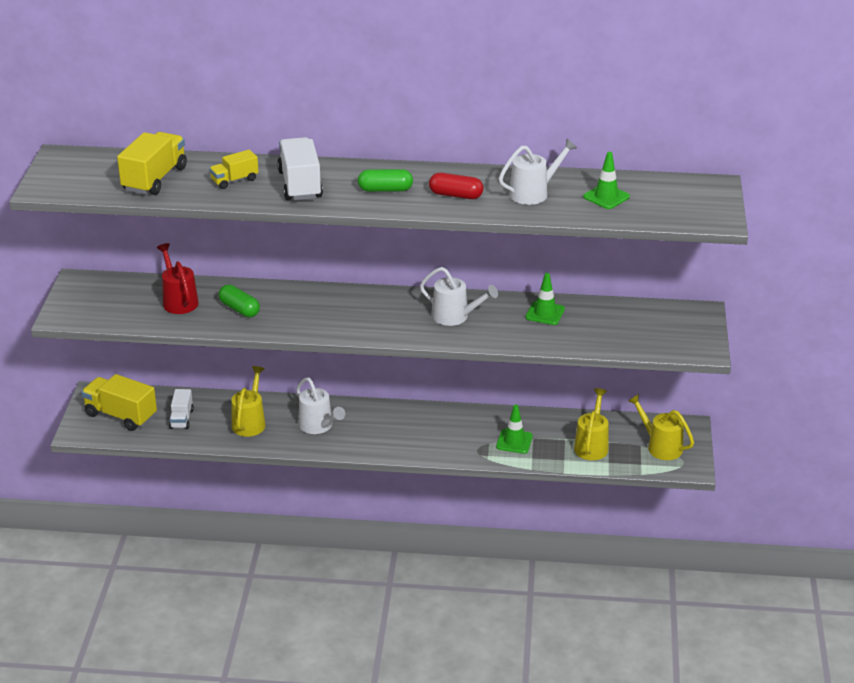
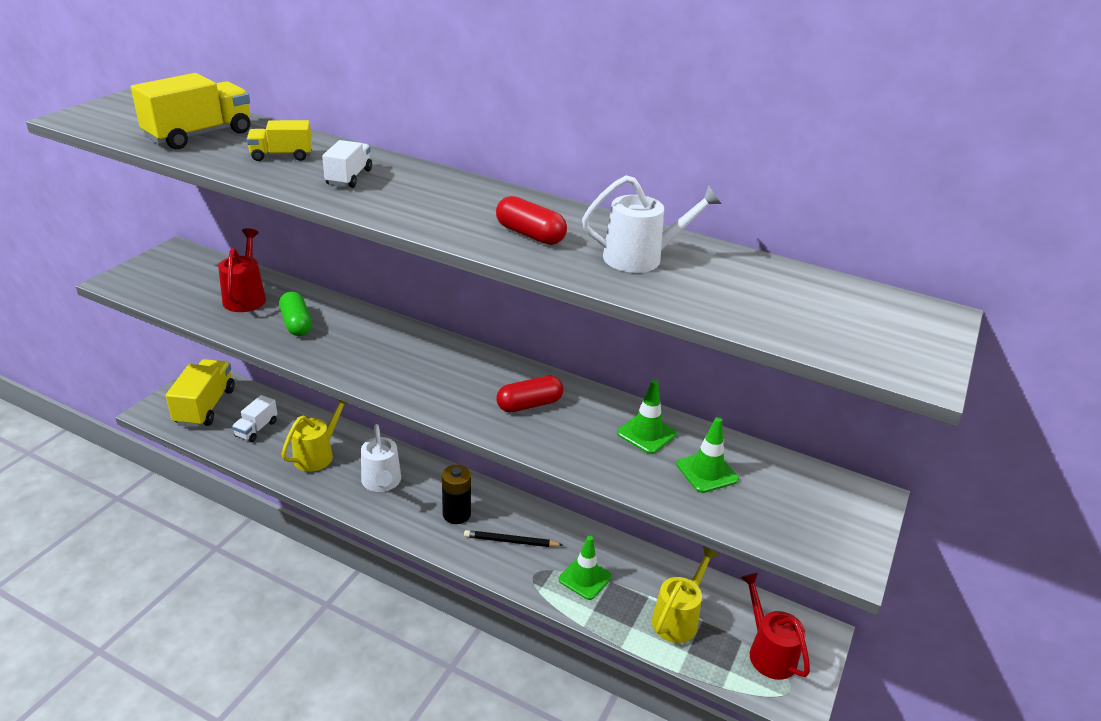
camera: 20 degrees right, 0 degrees up
yellow truck [81,374,157,431] -> yellow truck turned 45 degrees clockwise [166,359,235,427]
white truck [277,137,323,201] -> white truck [322,140,372,188], size x0.58
green capsule [358,169,413,192] -> none
white watering can [420,267,498,326] -> red capsule [496,376,563,412]
green traffic cone [583,152,630,209] -> green traffic cone moved to [676,417,739,493]
yellow watering can [628,394,694,460] -> red watering can [740,573,810,680]
none -> black battery [442,465,471,524]
none -> black pencil [464,530,563,547]

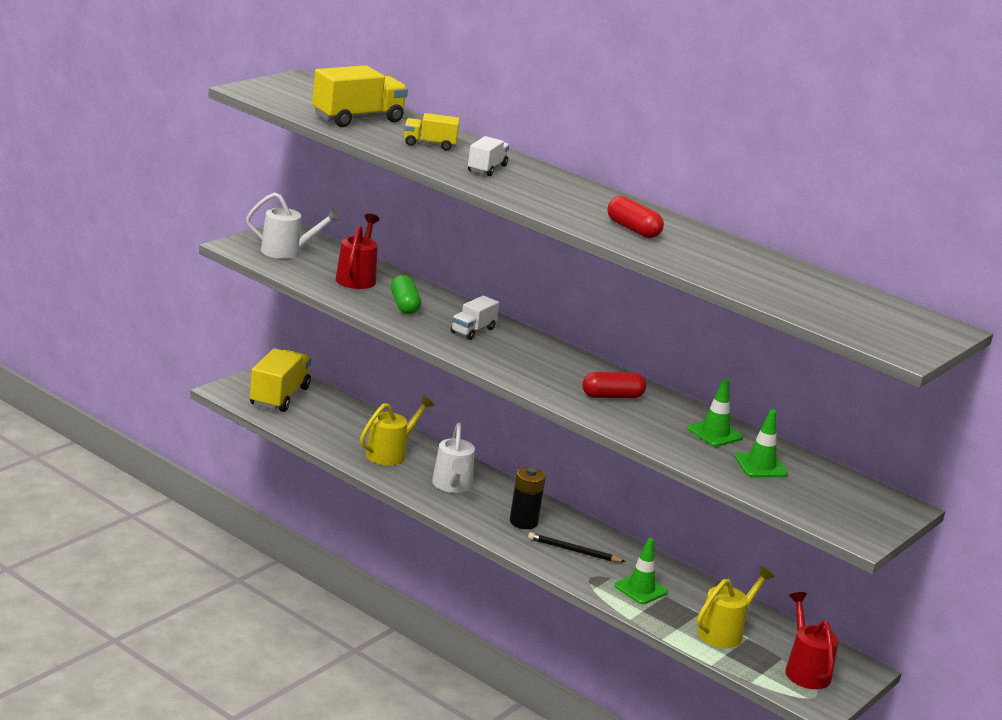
camera: 10 degrees right, 10 degrees down
white truck [232,395,277,442] -> white truck moved to [451,296,499,340]
white watering can [582,175,721,273] -> white watering can moved to [246,192,341,259]

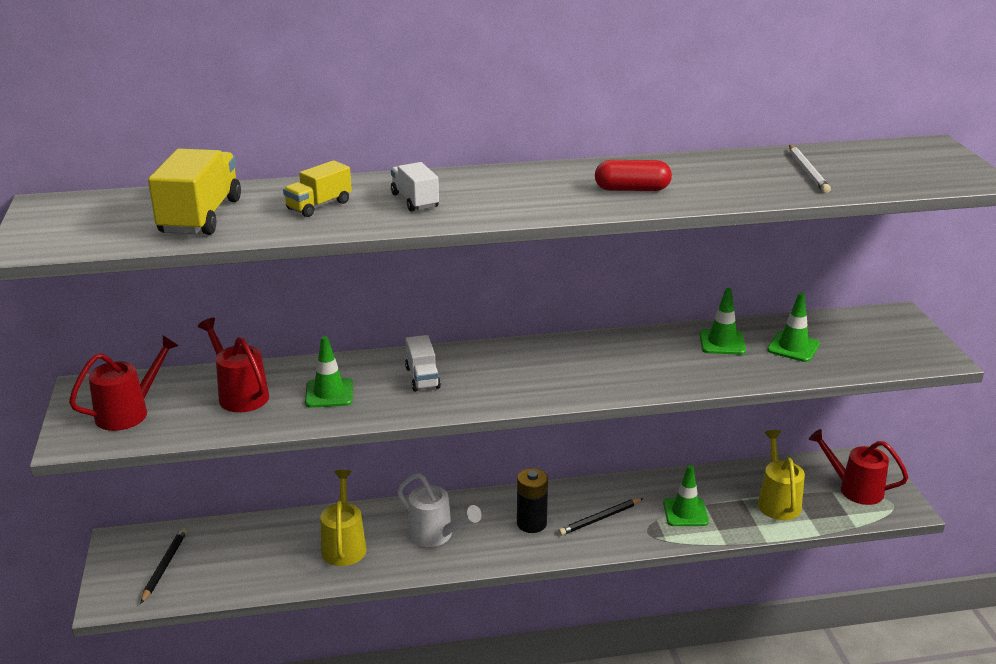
camera: 45 degrees left, 5 degrees up
white watering can [246,192,341,259] -> red watering can [69,335,179,431]
yellow truck [250,348,311,412] -> black pencil [140,528,187,604]
green capsule [391,275,421,314] -> green traffic cone [305,336,353,408]
red capsule [582,372,646,398] -> none
none -> white pencil [789,145,831,193]

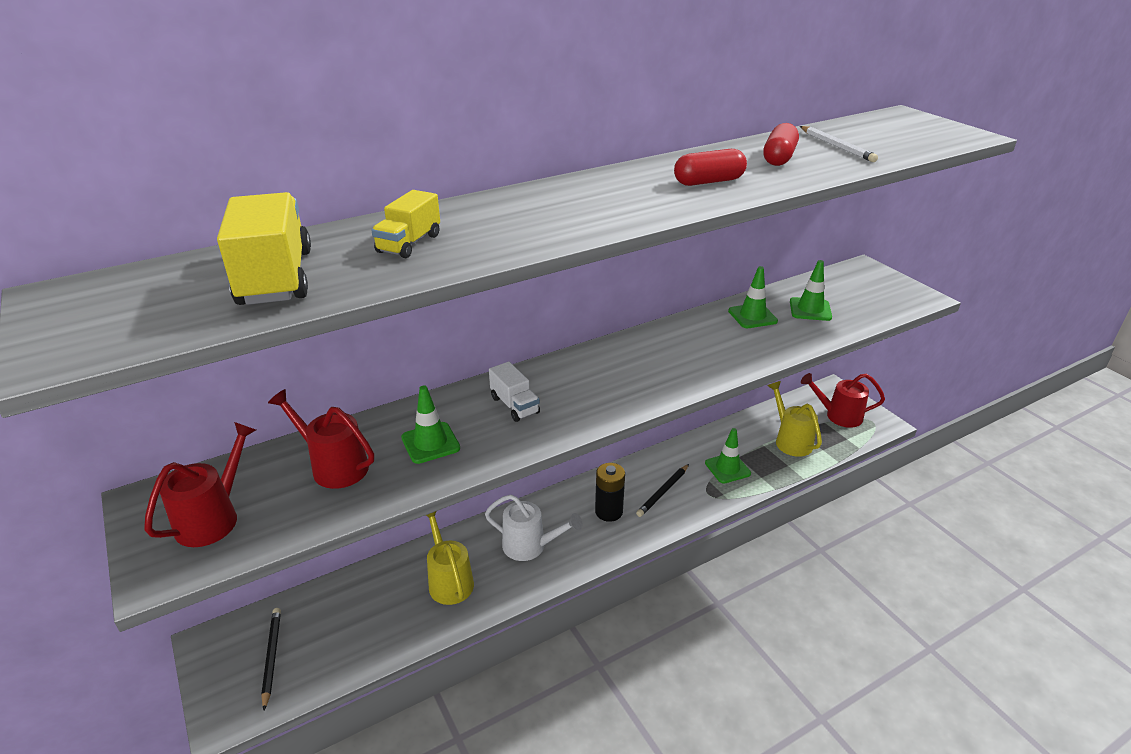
camera: 20 degrees left, 5 degrees up
white truck [391,162,439,212] -> none
none -> red capsule [763,123,799,166]

